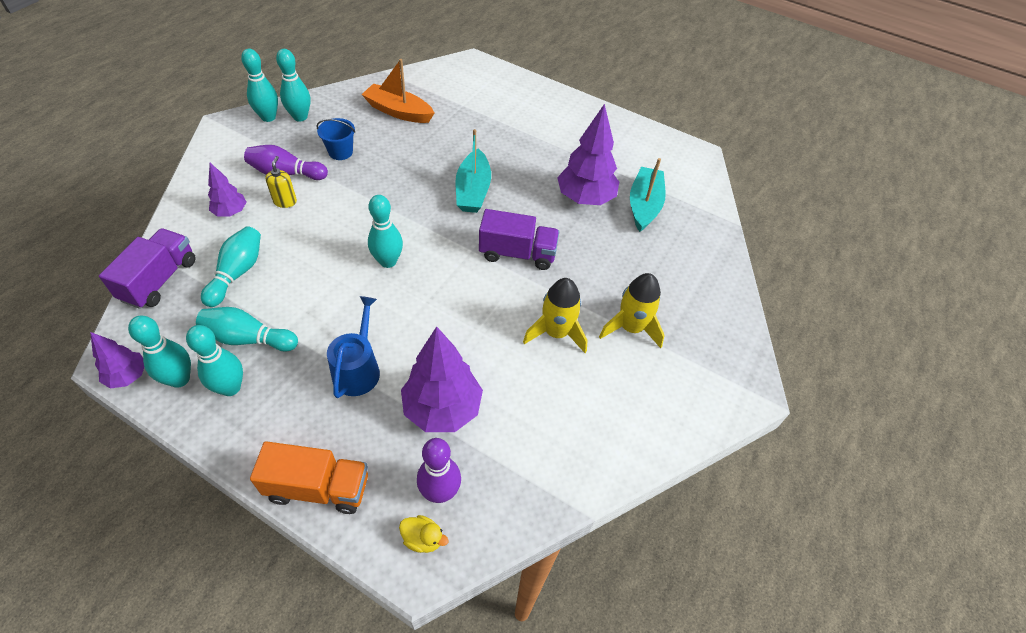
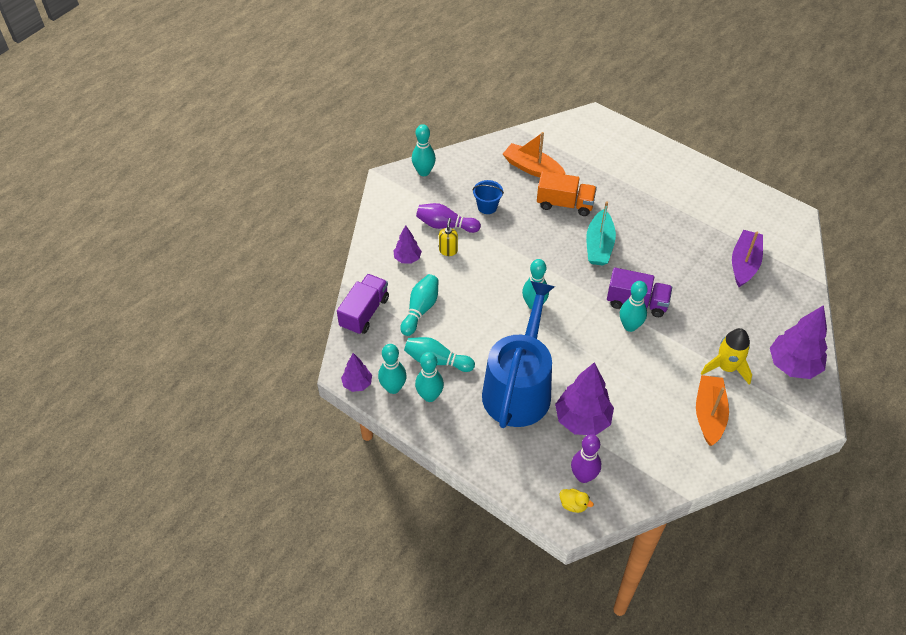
camera: 10 degrees right, 0 degrees up
orange truck [250,441,368,514] -> orange truck moved to [537,171,597,216]
turquoise bowling pin [276,49,311,122] -> turquoise bowling pin moved to [620,281,648,332]
blue watering can [327,296,380,398] -> blue watering can [482,281,555,428], size x1.99
yellow rocket [523,278,588,353] -> none
purple tree [557,104,619,205] -> purple tree moved to [770,305,828,379]
turquoise boat [630,158,666,232] -> purple boat [732,230,763,287]
none -> orange boat [696,375,729,446]

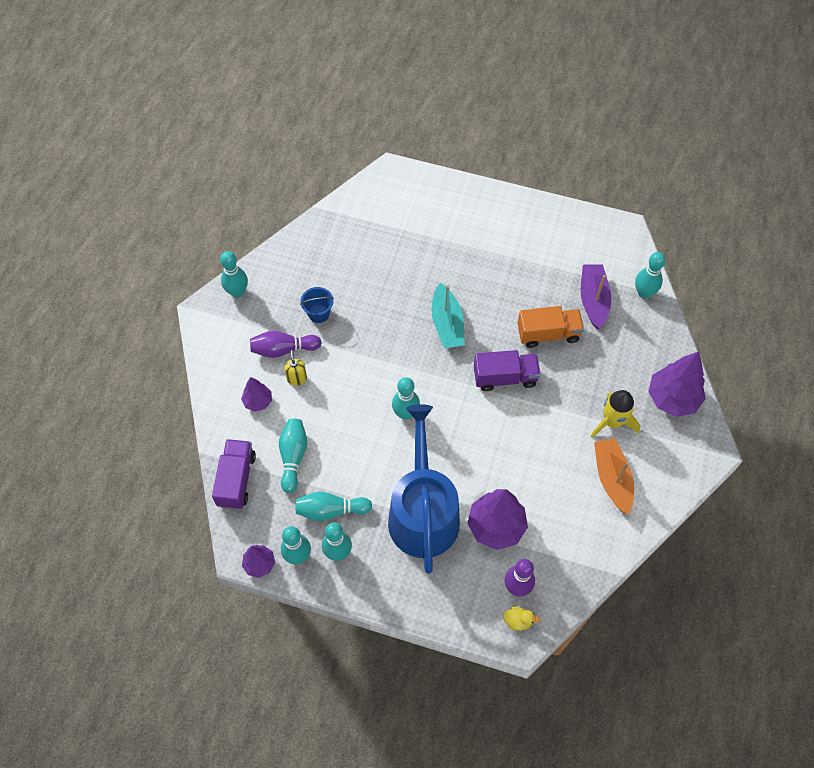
camera: 20 degrees left, 10 degrees up
orange boat [503,132,566,177] -> none
orange truck [537,171,597,216] -> orange truck moved to [517,306,584,348]
turquoise bowling pin [620,281,648,332] -> turquoise bowling pin moved to [635,252,666,298]

